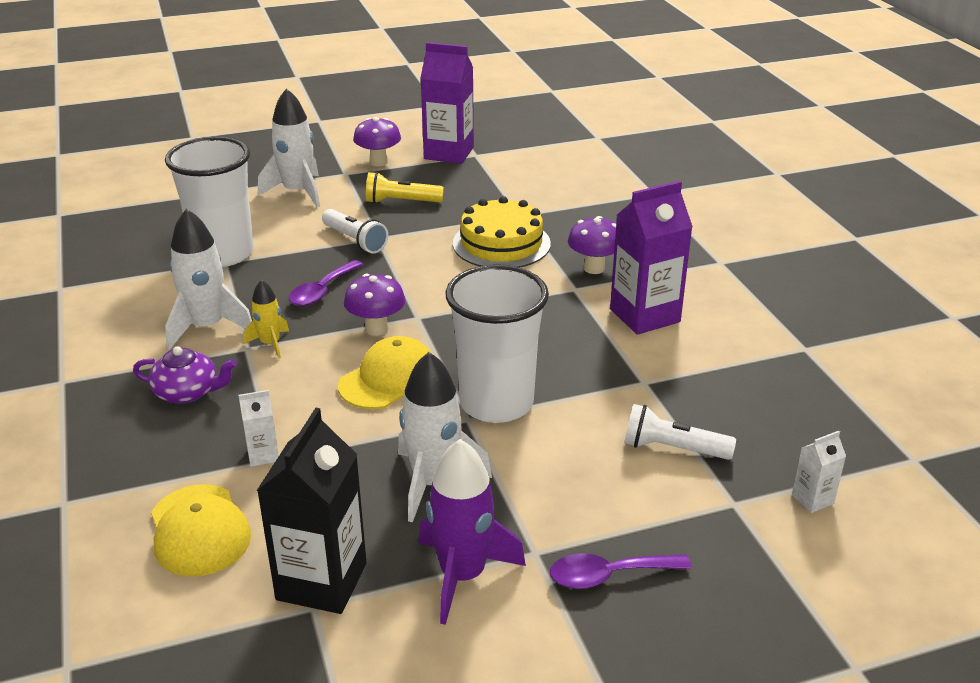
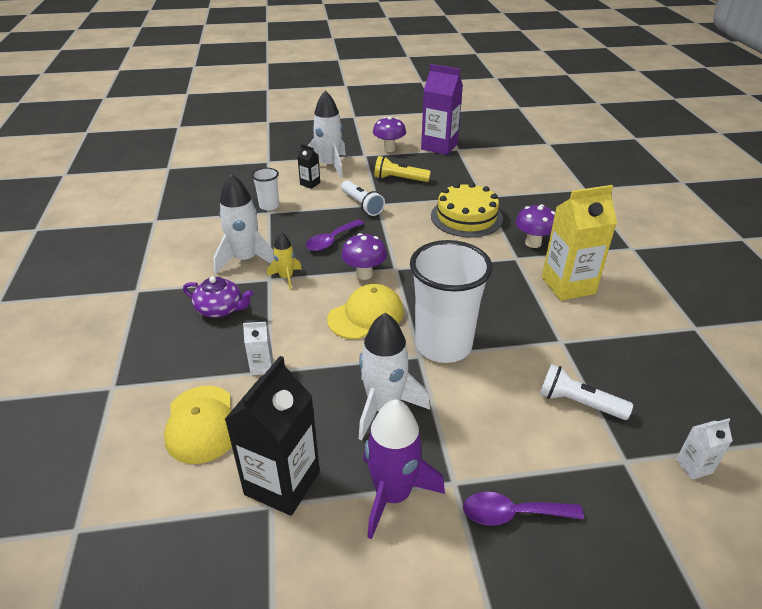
camera: 10 degrees right, 5 degrees up
white cup [165,137,254,267] -> white cup [252,168,279,211], size x0.47
purple carton [610,181,693,335] -> yellow carton [542,185,617,301]
none -> black carton [297,144,320,189]

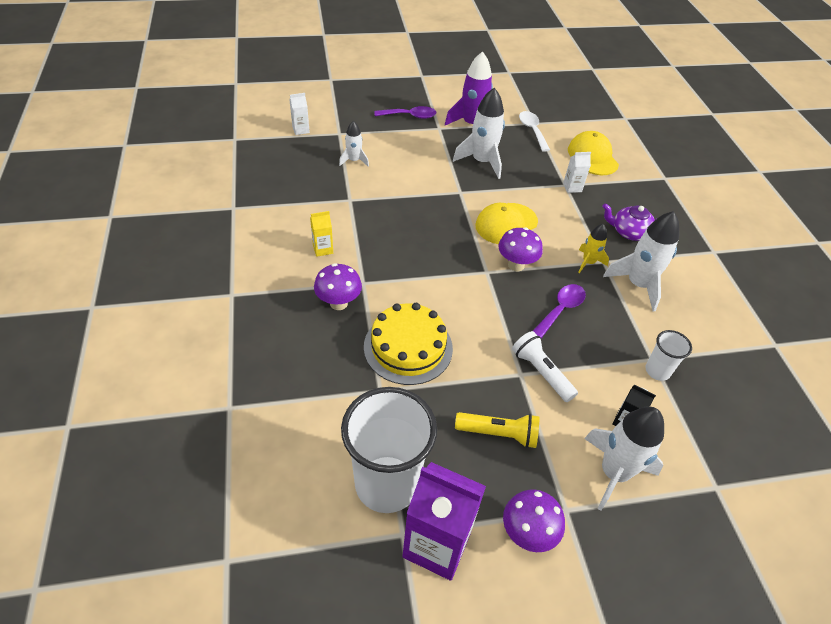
camera: 175 degrees right, 10 degrees up
black carton [224,356,320,516] -> white spoon [519,111,550,152]
white cup [410,240,493,363] -> white cup moved to [341,387,437,513]
white flashlight [540,364,633,420] -> white rocket [339,121,369,167]
yellow carton [542,185,617,301] -> yellow carton [310,211,333,257], size x0.46

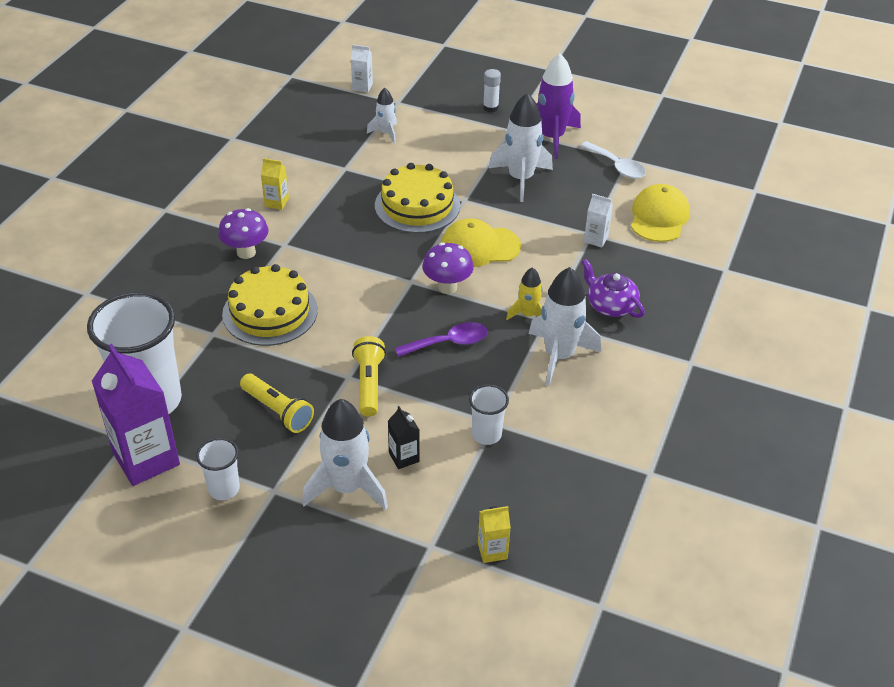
camera: 35 degrees right, 5 degrees down
purple spoon [375,106,437,119] -> white glue stick [483,69,501,112]
purple mushroom [503,489,565,552] -> white cup [196,438,240,500]
white flashlight [512,331,578,402] -> yellow flashlight [352,336,386,417]
white spoon [519,111,550,152] -> white spoon turned 120 degrees clockwise [580,141,646,179]
none -> yellow cake [375,163,460,233]
none -> yellow carton [478,506,511,563]

